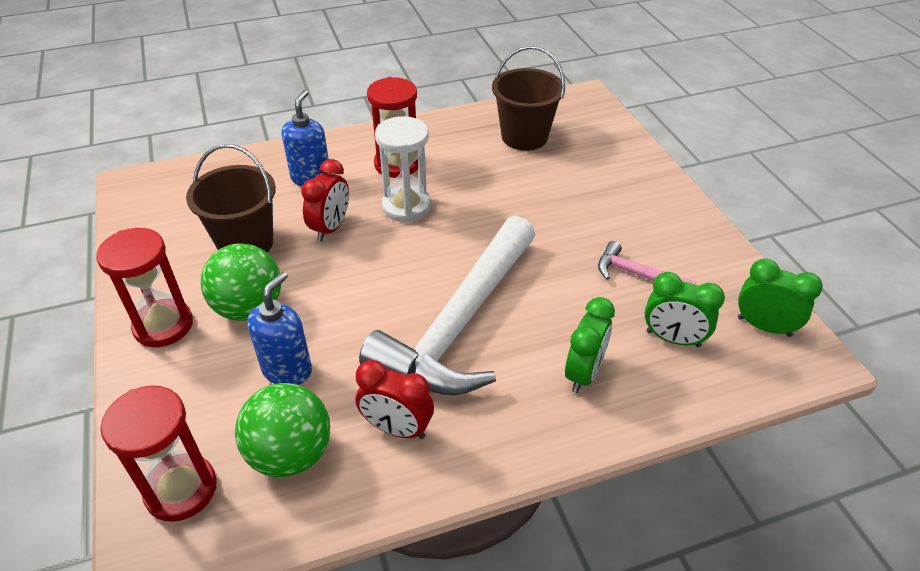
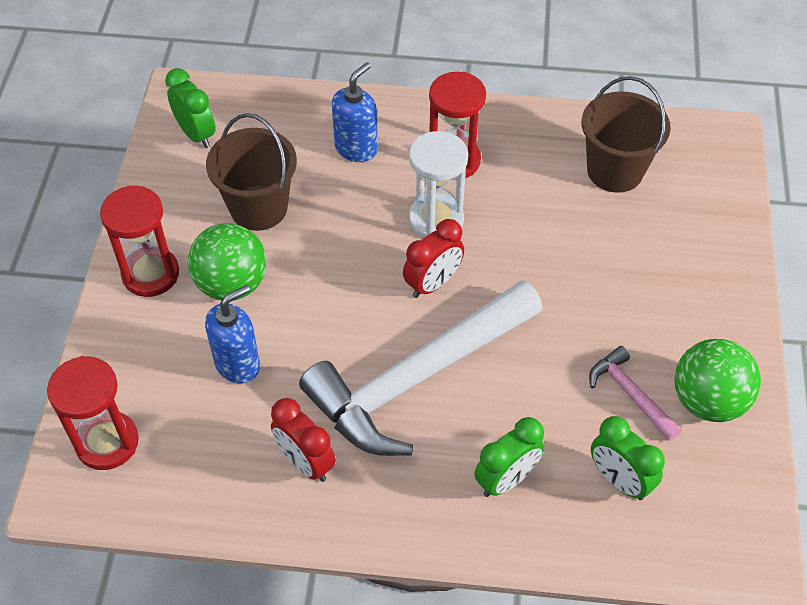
camera: 25 degrees right, 10 degrees up
green ball [235,383,330,478] -> green ball moved to [674,339,761,422]
red clock [301,159,349,241] -> red clock moved to [403,219,464,298]
green clock [738,259,823,337] -> green clock moved to [165,68,216,148]

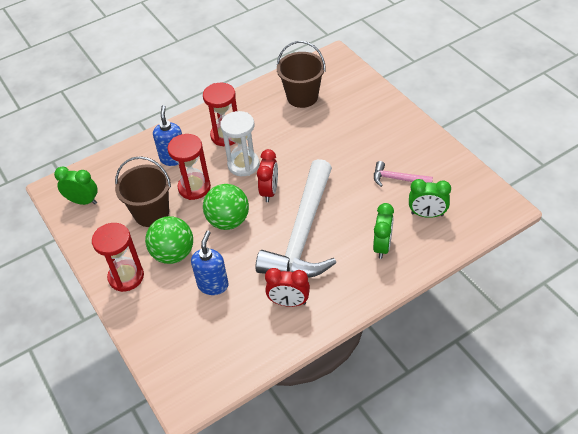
camera: 35 degrees left, 5 degrees down
red hourglass [47,356,139,470] -> red hourglass moved to [168,134,211,200]
green ball [674,339,761,422] -> green ball moved to [203,184,249,230]

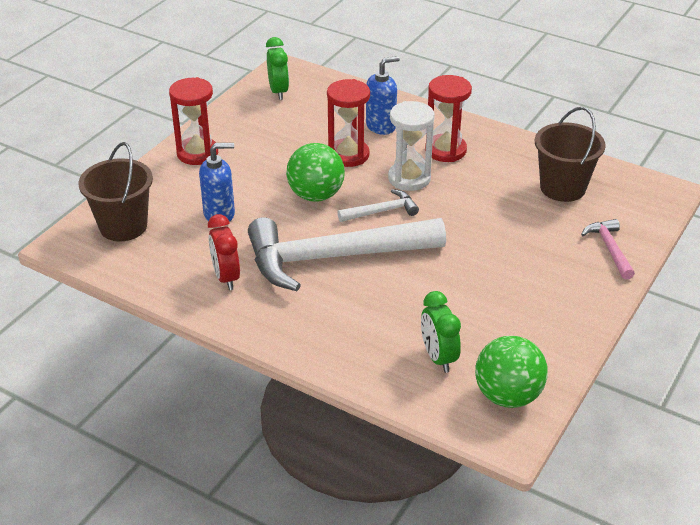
camera: 60 degrees right, 10 degrees down
brown bucket [115,156,171,227] -> brown bucket moved to [78,142,153,241]
green ball [145,216,193,264] -> green ball moved to [475,336,548,408]
red clock [257,149,278,202] -> white hammer [337,189,419,222]
green clock [373,203,394,259] -> none
pink hammer [374,161,433,187] -> pink hammer moved to [581,219,635,280]

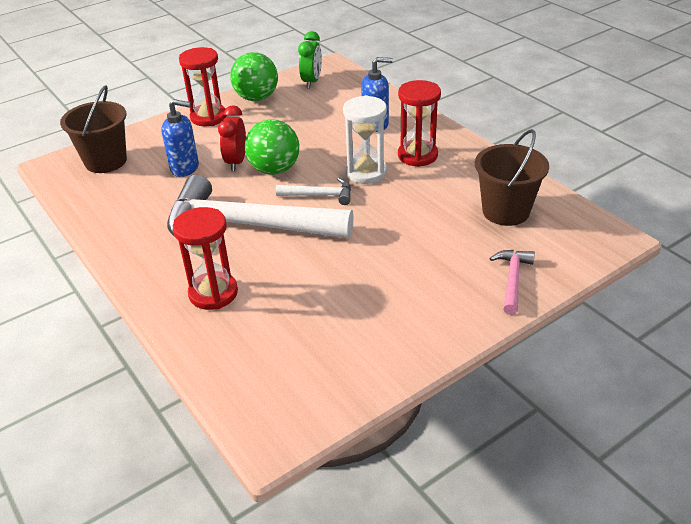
camera: 25 degrees right, 0 degrees up
red clock [208,214,240,290] -> red clock moved to [218,105,246,171]
red hourglass [327,79,370,167] -> red hourglass moved to [173,207,238,310]
green clock [421,291,461,373] -> none
green ball [475,336,548,408] -> green ball moved to [230,52,278,101]

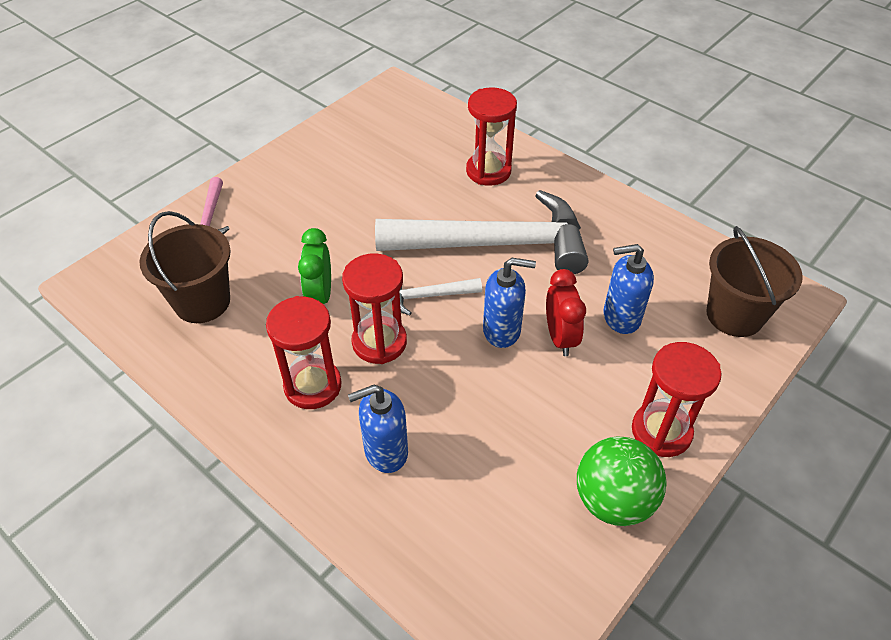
camera: 165 degrees right, 10 degrees up
green ball [245,119,299,175] -> blue soap dispenser [483,258,536,348]
green clock [298,31,322,89] -> green clock moved to [298,228,331,304]
white hourglass [343,95,387,184] -> red hourglass [342,254,407,364]

